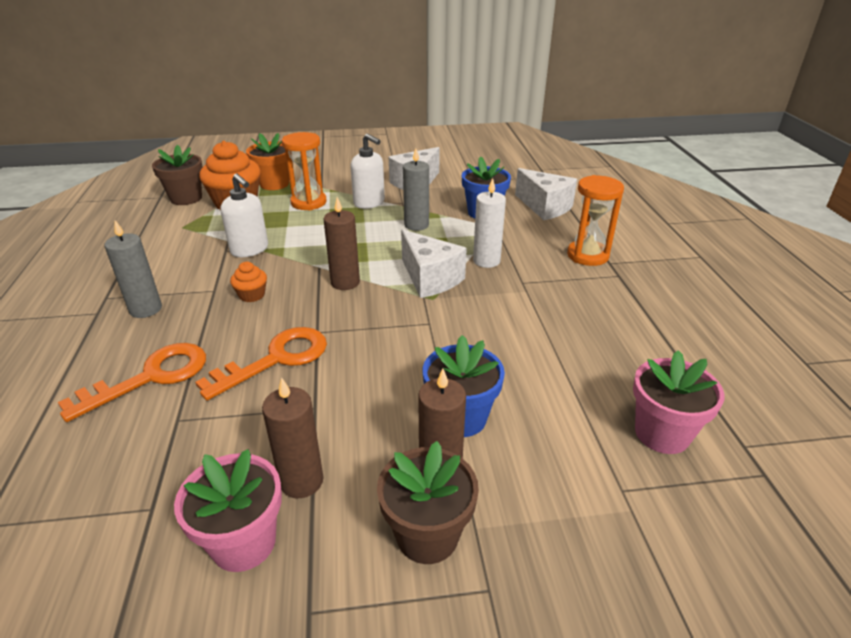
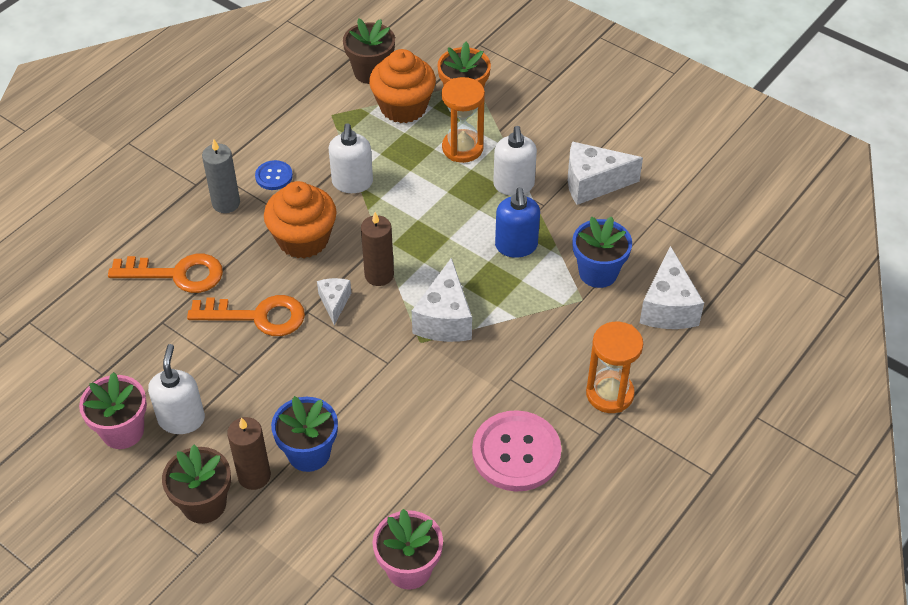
camera: 45 degrees right, 15 degrees up
orange cupcake [230,262,267,302] -> orange cupcake [264,181,337,258], size x2.11
brown candle [262,378,324,498] -> white soap dispenser [148,344,205,434]
grey candle [403,148,429,231] -> blue soap dispenser [495,188,540,258]
white candle [473,178,506,268] -> none
none -> blue button [255,160,293,190]
none -> white cheese [317,278,351,325]
none -> pink button [472,410,561,492]

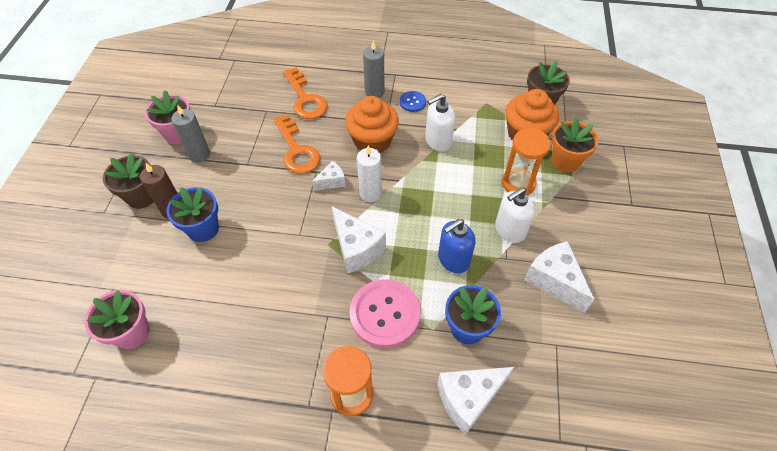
camera: 60 degrees right, 5 degrees up
white soap dispenser [148,344,205,434] -> grey candle [171,105,210,163]
brown candle [361,212,394,286] -> white candle [357,145,382,202]
white cheese [412,258,472,342] -> white cheese turned 105 degrees counterclockwise [332,206,386,273]
pink button [472,410,561,492] -> pink button moved to [349,279,421,348]

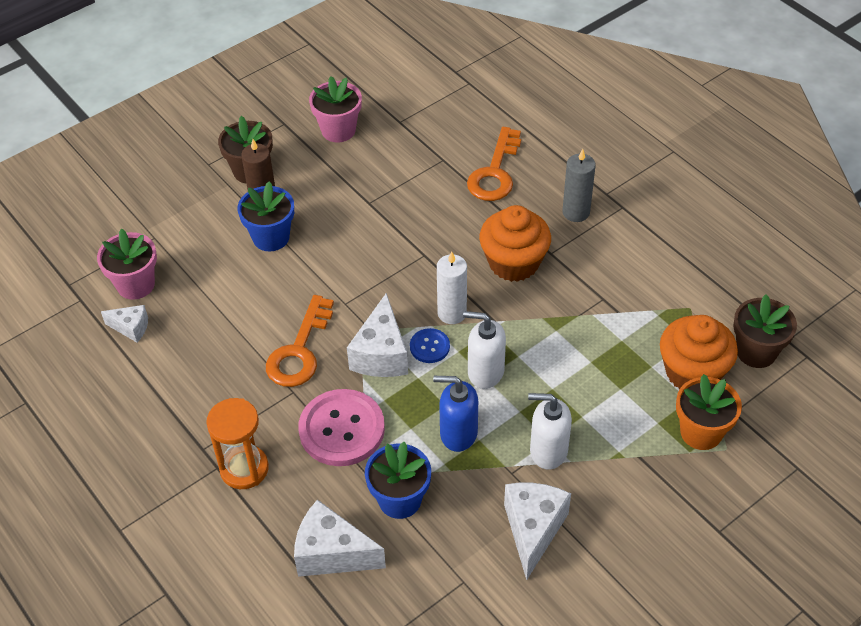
camera: 45 degrees right, 5 degrees down
grey candle [171,105,210,163] -> none
orange key [273,114,320,174] -> orange key moved to [266,295,334,387]
white cheese [312,161,346,191] -> white cheese moved to [101,305,148,342]
blue button [400,91,426,112] -> blue button moved to [410,328,450,363]
white soap dispenser [425,94,456,151] -> white soap dispenser moved to [463,311,506,389]
orange hourglass [502,128,551,196] -> none

